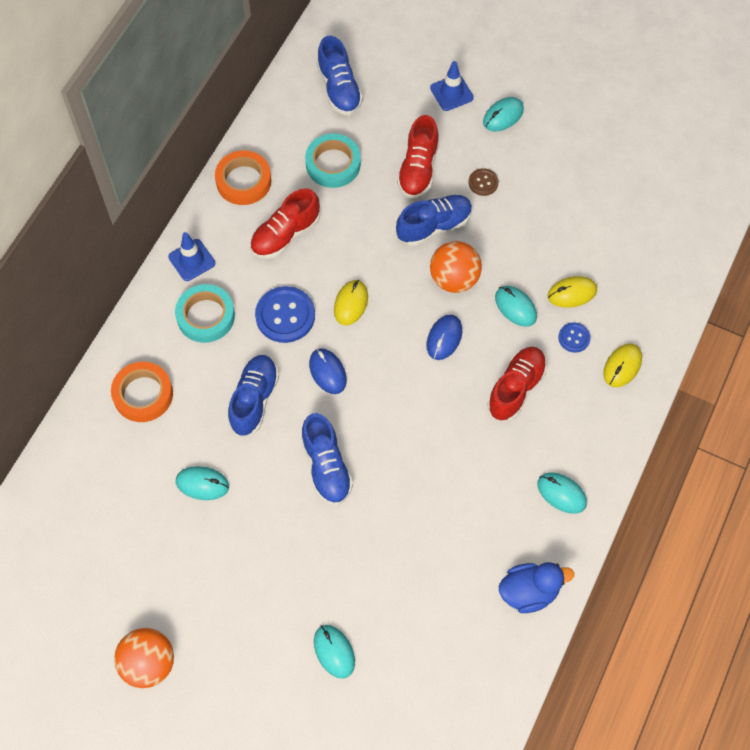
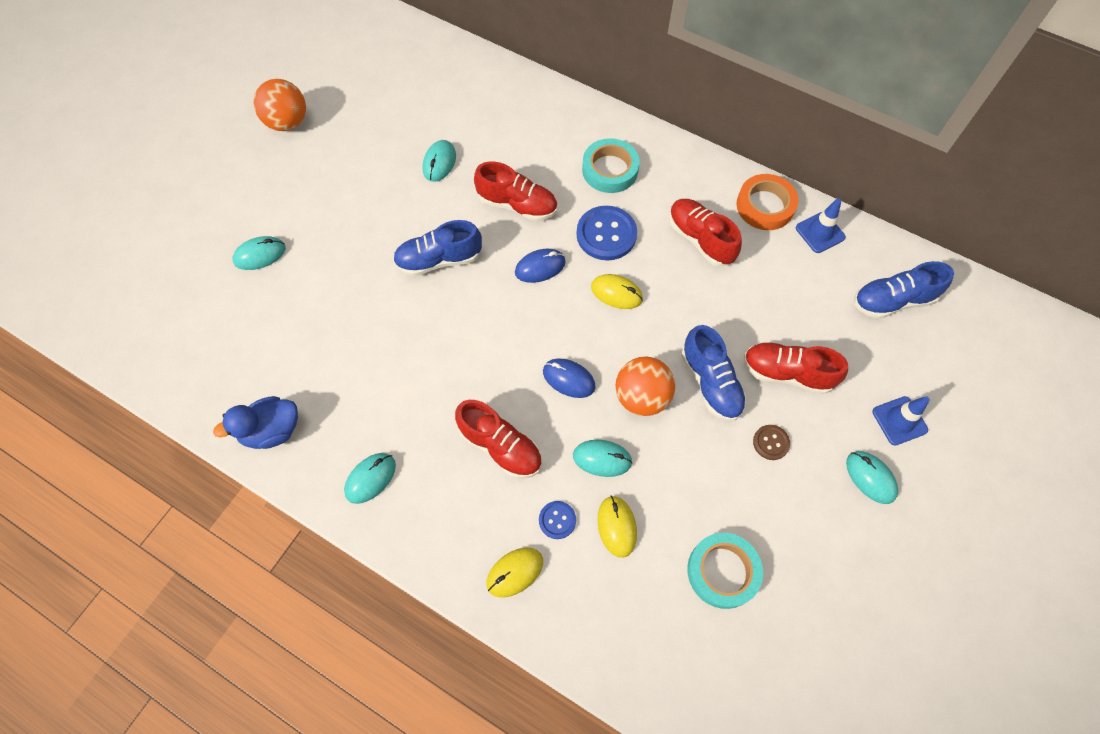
camera: 95 degrees right, 0 degrees up
orange tape [111,362,173,422] -> none
blue traffic cone [168,232,215,281] -> blue traffic cone moved to [796,199,846,253]
blue shoe [228,355,279,436] -> red shoe [474,162,557,221]
turquoise tape [305,134,361,188] -> turquoise tape moved to [687,533,763,609]
turquoise mouse [495,286,537,327] -> turquoise mouse turned 45 degrees clockwise [573,440,633,477]
blue duck [499,562,574,613] -> blue duck turned 75 degrees clockwise [213,396,298,449]
yellow mouse [603,344,642,387] -> yellow mouse turned 75 degrees counterclockwise [487,547,543,597]

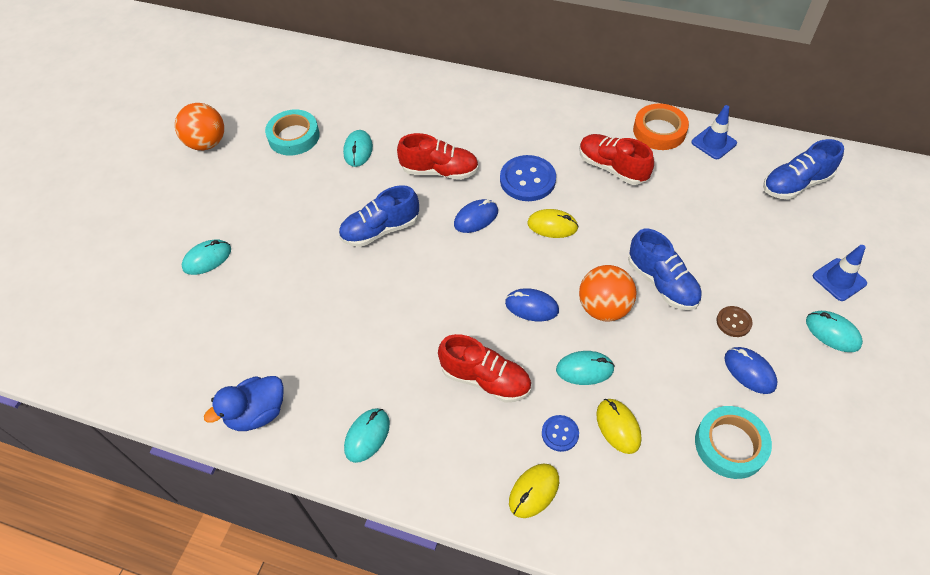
camera: 10 degrees left, 10 degrees down
turquoise tape [582,138,640,193] -> turquoise tape moved to [265,110,320,155]
red shoe [744,342,848,394] -> none
none -> blue mouse [724,347,777,394]

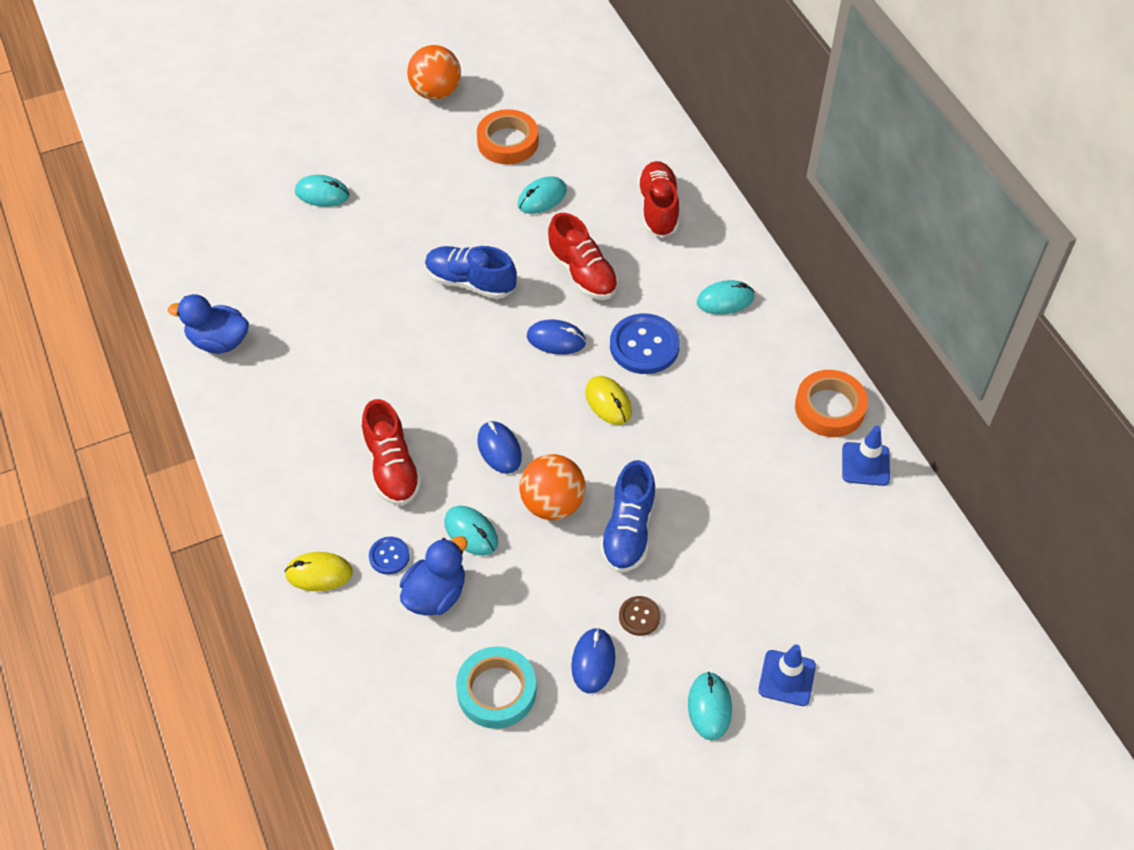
camera: 45 degrees right, 0 degrees up
turquoise tape [265,110,320,155] -> orange tape [477,109,539,164]
turquoise mouse [344,408,390,463] -> turquoise mouse moved to [697,280,754,315]
red shoe [579,134,654,185] -> red shoe moved to [637,161,679,238]
yellow mouse [596,399,641,454] -> blue duck [400,536,468,616]
blue shoe [763,139,844,200] -> none

